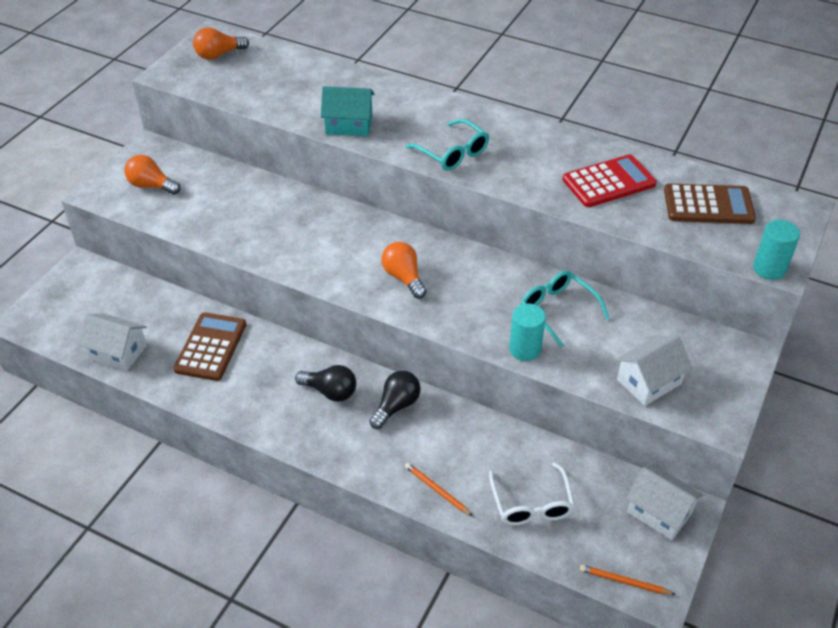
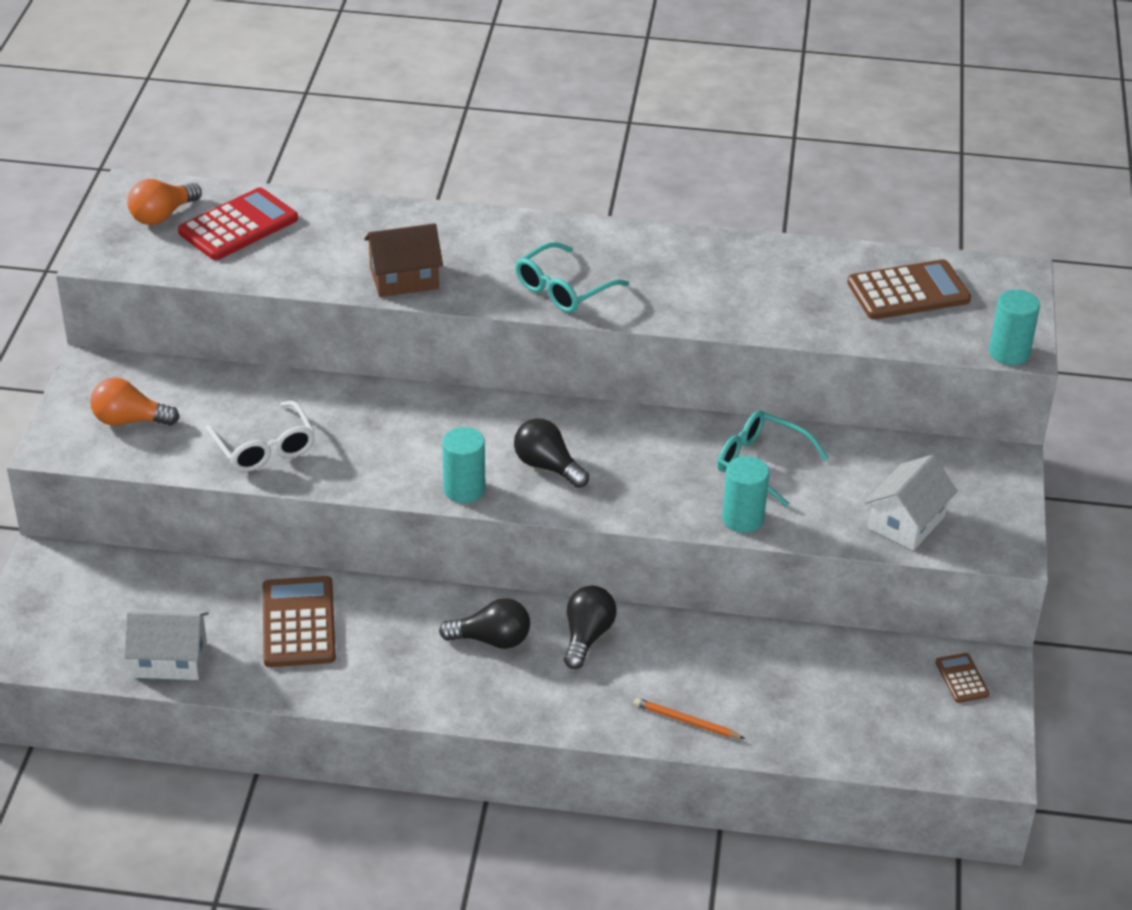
camera: 20 degrees left, 5 degrees down
turquoise house [321,86,375,136] -> brown house [364,223,443,297]
orange light bulb [381,242,427,298] -> black light bulb [514,418,589,488]
turquoise glasses [406,119,489,171] -> turquoise glasses turned 105 degrees clockwise [515,242,629,313]
white glasses [489,462,575,526] -> white glasses moved to [206,401,315,472]
red calculator [562,154,657,207] -> red calculator moved to [178,187,298,260]
orange pencil [580,565,676,595] -> none
white house [626,465,703,540] -> brown calculator [935,653,990,703]
none -> turquoise cylinder [442,427,485,503]

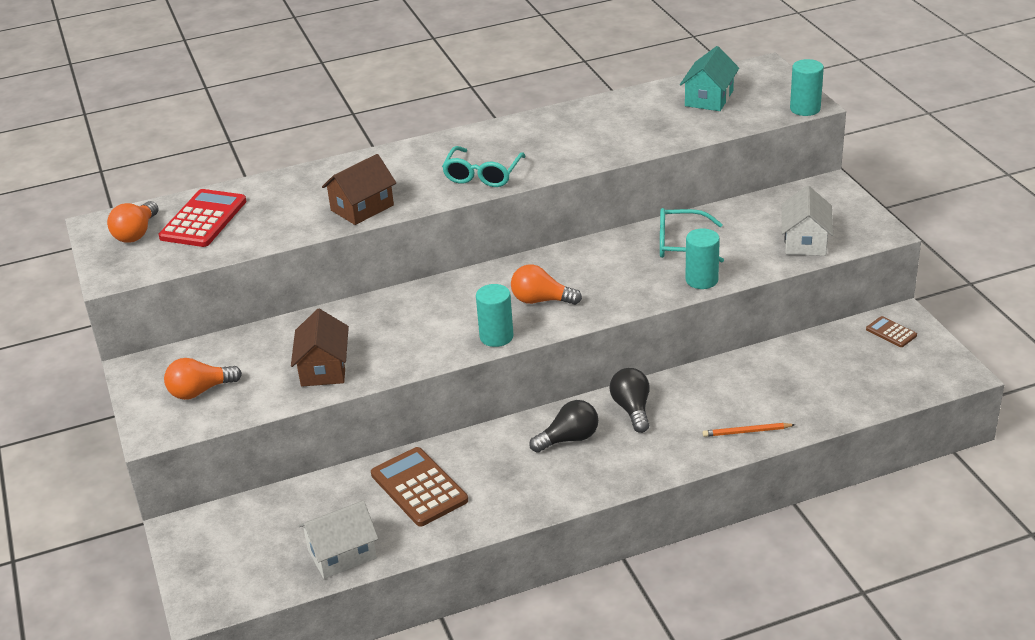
camera: 25 degrees left, 5 degrees down
white glasses [206,401,315,472] -> brown house [291,309,349,386]
black light bulb [514,418,589,488] -> orange light bulb [511,264,582,305]
brown calculator [847,259,971,320] -> turquoise house [680,46,739,111]

